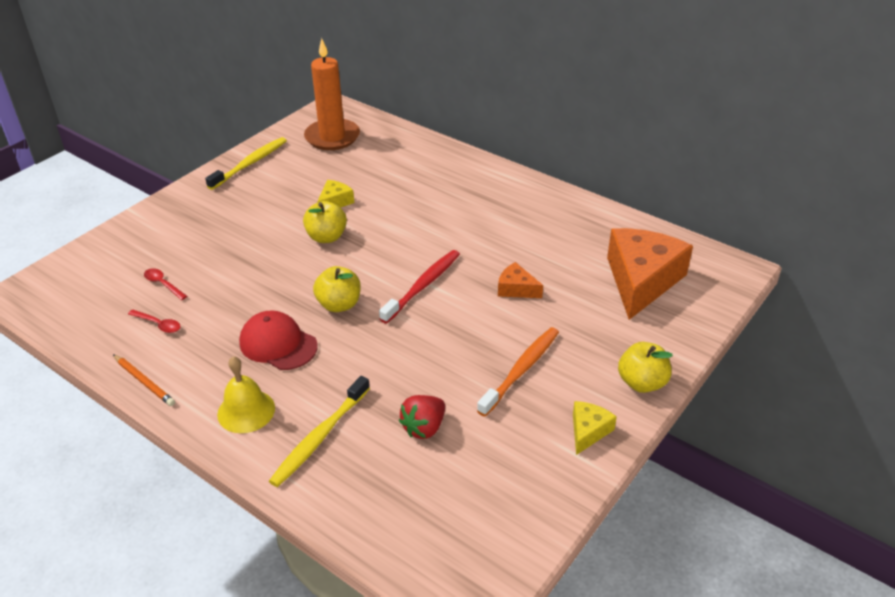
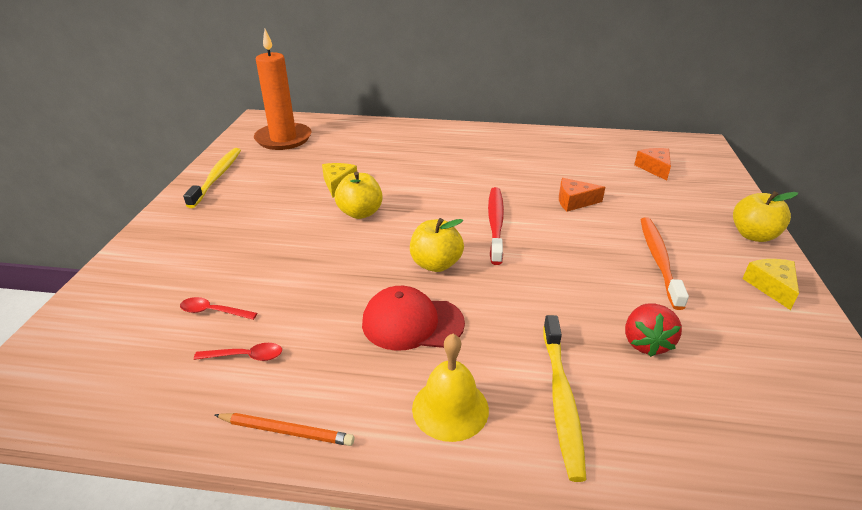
camera: 30 degrees left, 5 degrees down
orange cheese [607,228,693,320] -> orange cheese [634,148,671,181], size x0.46

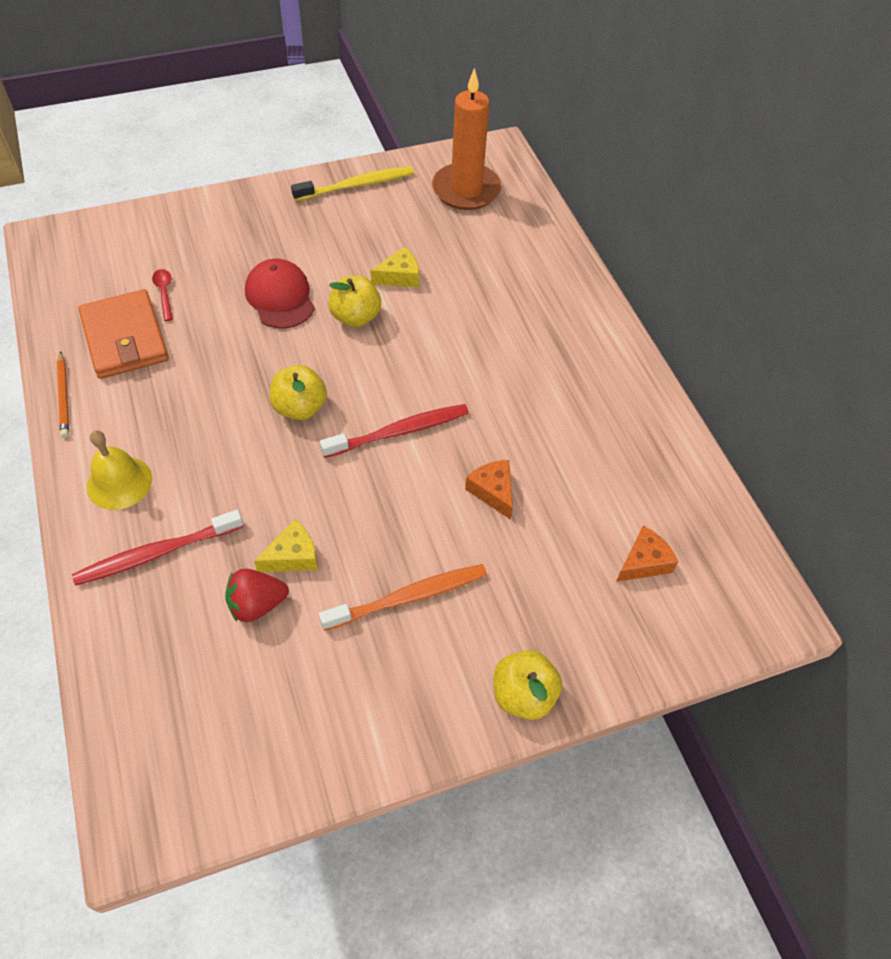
camera: 60 degrees right, 20 degrees up
red spoon [194,343,282,361] -> orange wallet [78,289,169,379]
red cap [362,286,465,351] -> red cap moved to [245,259,315,329]
yellow toothbrush [543,315,586,482] -> red toothbrush [72,510,243,586]
yellow cheese [742,259,799,310] -> yellow cheese moved to [254,519,318,572]

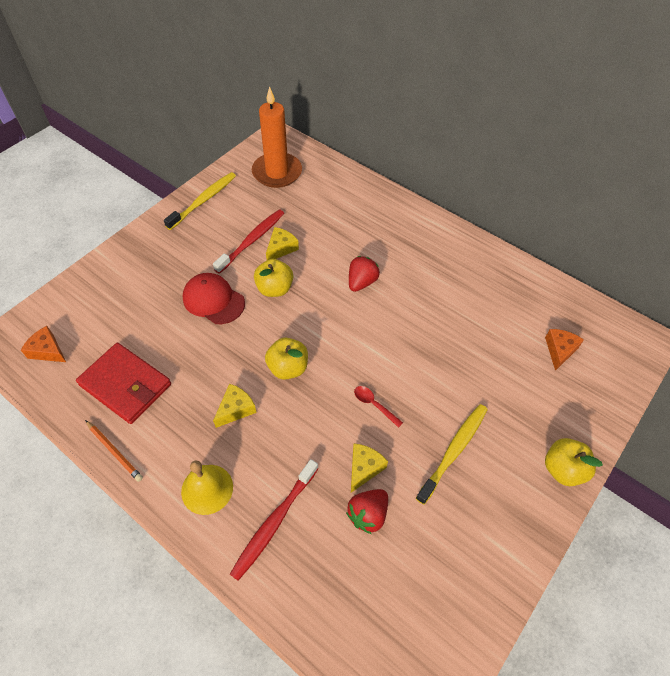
camera: 30 degrees left, 0 degrees up
orange wallet [78,289,169,379] -> red wallet [76,343,171,424]
red spoon [152,269,173,321] -> red spoon moved to [354,386,403,428]
orange toothbrush [319,564,487,631] -> yellow toothbrush [416,404,488,505]
red toothbrush [320,404,469,458] -> red toothbrush moved to [213,210,284,274]
orange cheese [465,460,513,520] -> orange cheese moved to [21,326,66,362]
none -> yellow cheese [213,384,257,428]
none -> red strawberry [349,256,380,292]

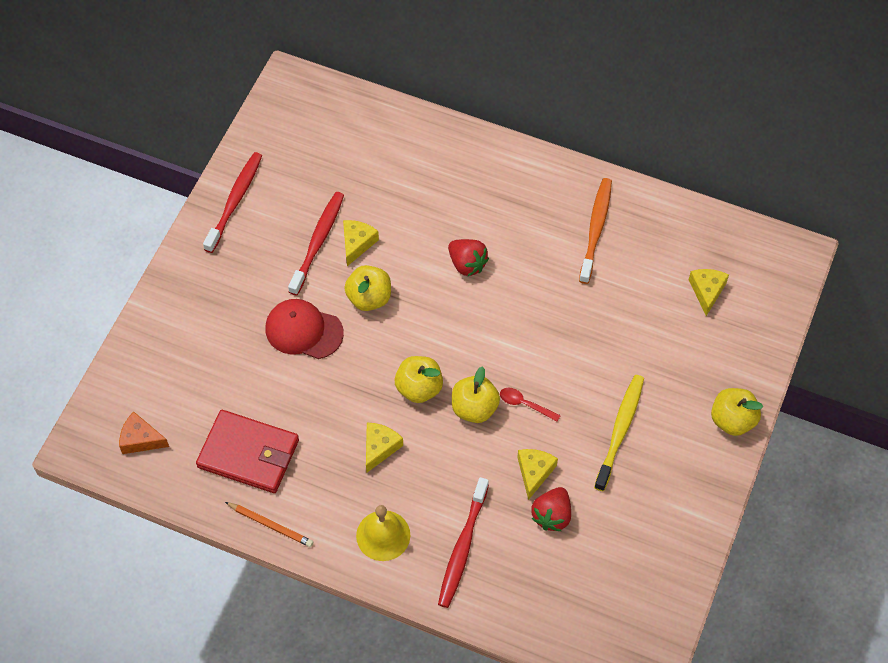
camera: 15 degrees left, 5 degrees up
yellow toothbrush [164,172,236,230] -> red toothbrush [203,152,262,253]
orange candle [252,86,302,188] -> none
red strawberry [349,256,380,292] -> red strawberry turned 120 degrees clockwise [448,239,489,276]
orange cheese [545,329,584,371] -> yellow cheese [689,269,729,316]
none -> yellow apple [452,366,500,423]
none -> orange toothbrush [579,178,612,284]

